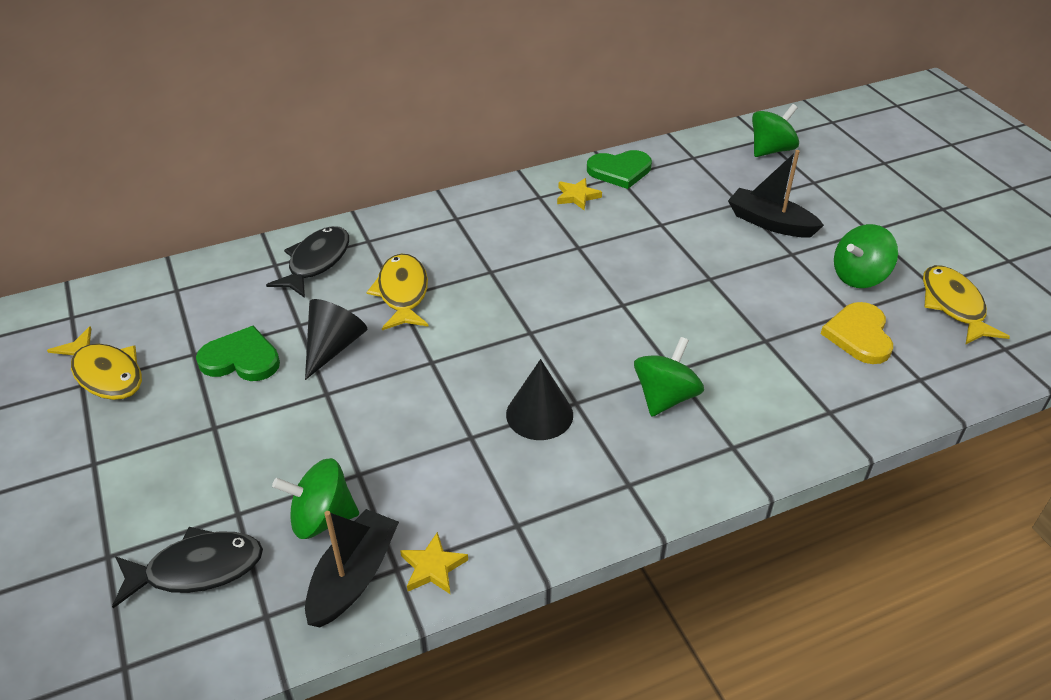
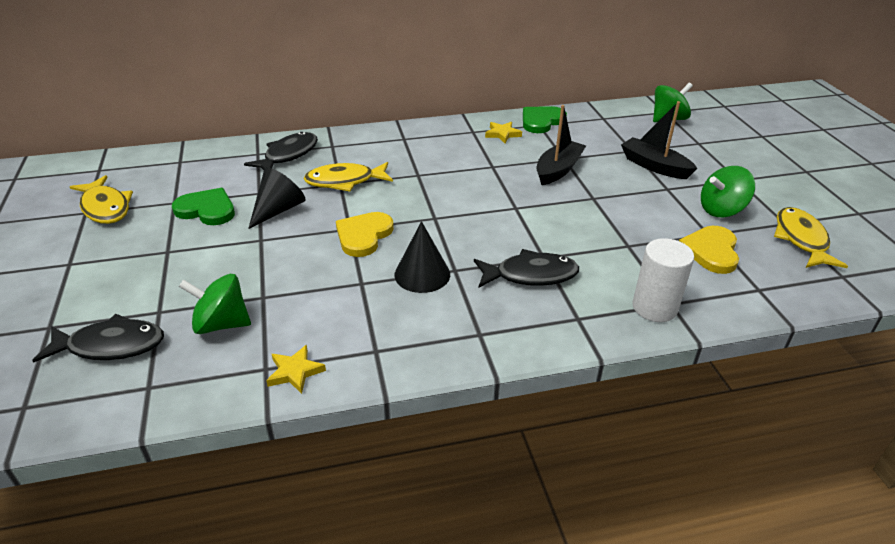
camera: 10 degrees right, 5 degrees down
black boat [305,509,399,627] -> black boat moved to [537,105,586,185]
yellow fish [367,254,429,330] -> yellow fish turned 105 degrees counterclockwise [304,162,393,191]
green heart [587,150,652,189] -> green heart turned 135 degrees clockwise [523,106,567,133]
green spinning top [634,337,704,417] -> black fish [474,249,579,288]
none -> yellow heart [336,212,394,257]
none -> white cylinder [632,238,694,322]

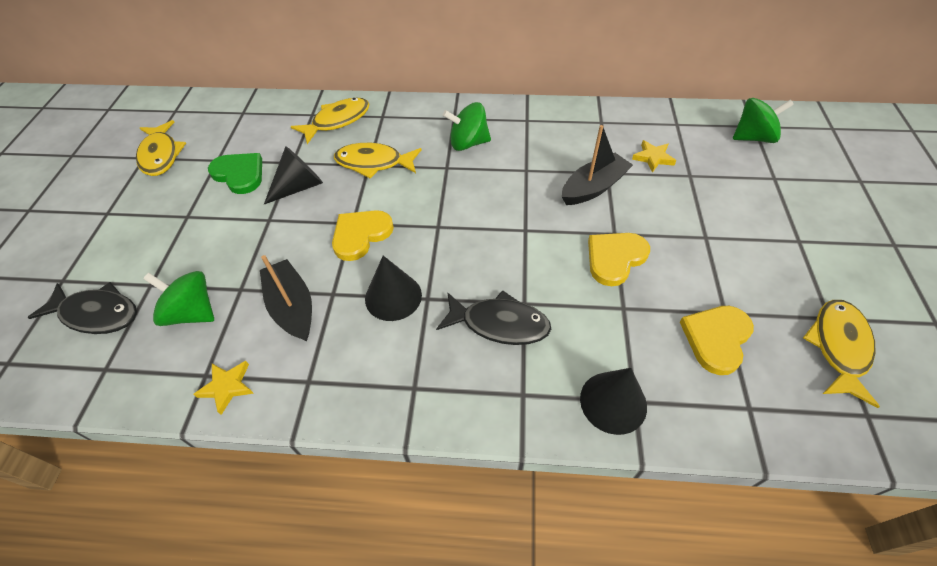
camera: 20 degrees right, 15 degrees up
black fish [244,132,318,170] -> yellow fish [291,98,369,144]
yellow star [485,121,522,143] -> yellow star moved to [632,140,676,173]
green heart [523,106,567,133] -> none
black boat [621,101,697,179] -> black boat moved to [260,255,312,341]
white cylinder [632,238,694,322] -> black cone [580,368,647,435]
green spinning top [701,166,755,217] -> green spinning top moved to [443,102,491,151]
none -> yellow heart [588,233,650,286]

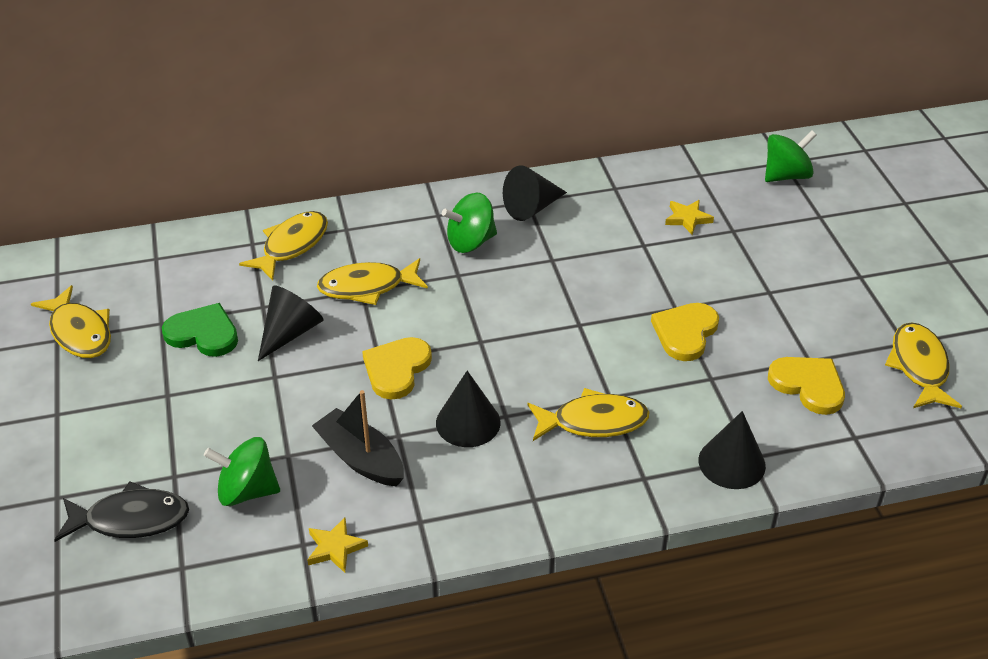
camera: 20 degrees left, 10 degrees down
black fish [436,290,551,345] -> yellow fish [527,388,649,441]
black boat [562,125,633,205] -> none
yellow heart [680,306,754,375] -> yellow heart turned 120 degrees clockwise [768,357,845,415]
none -> black cone [503,165,567,221]

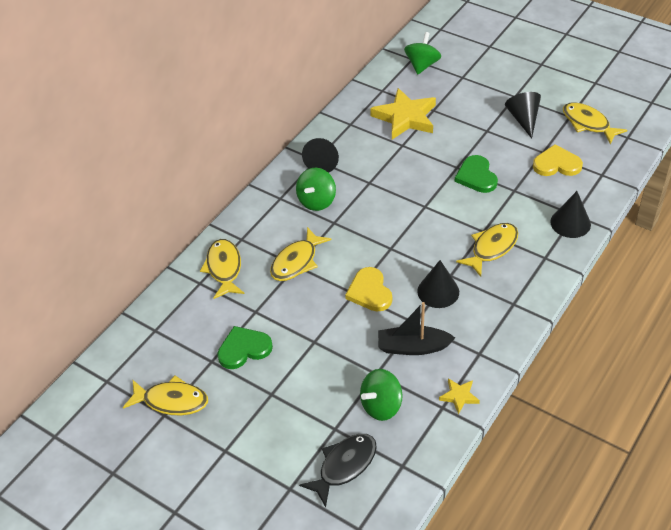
camera: 40 degrees left, 5 degrees up
black cone [258,286,324,361] -> black cone moved to [505,92,541,138]
yellow heart [651,303,719,361] -> green heart [454,155,498,193]
yellow star [665,200,714,235] -> yellow star [370,88,436,140], size x2.14

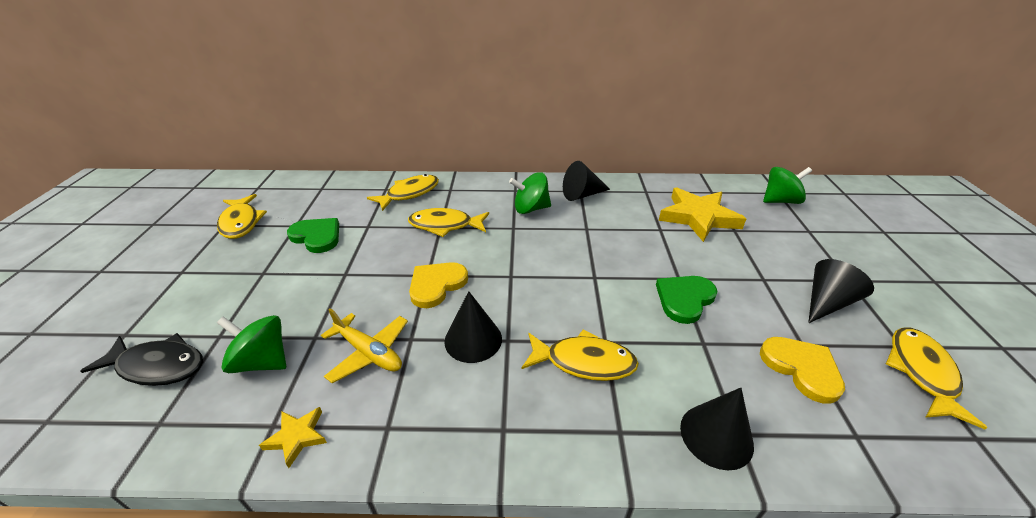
camera: 55 degrees right, 10 degrees down
black boat [378,302,455,355] -> yellow plane [321,308,408,383]

